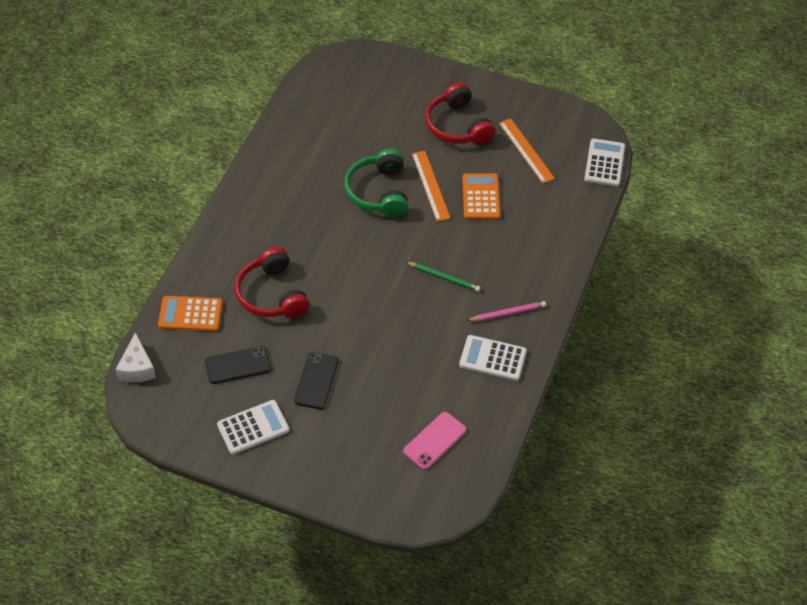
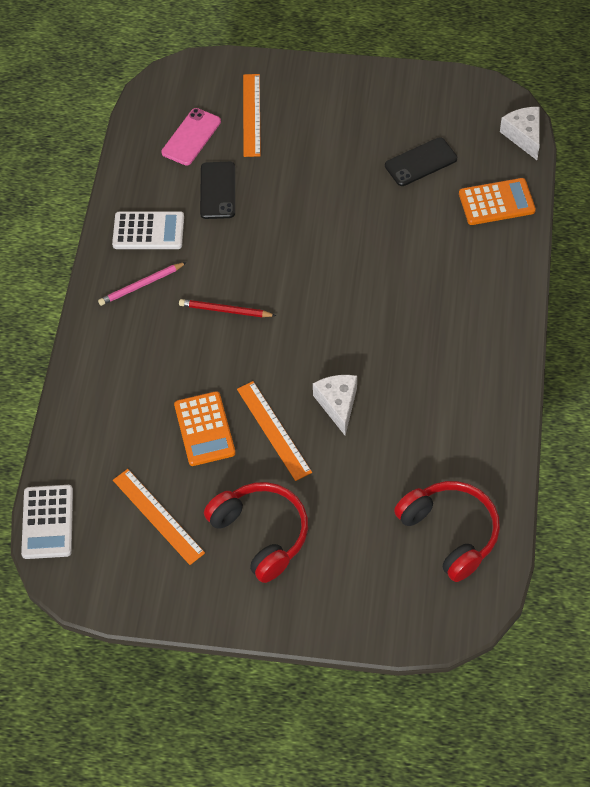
camera: 170 degrees right, 5 degrees up
white calculator [217,400,289,454] -> none
red headphones [235,247,309,318] -> red headphones moved to [394,481,500,582]
black phone [294,352,339,410] -> black phone moved to [200,162,235,219]
green headphones [344,148,408,217] -> white cheese [313,375,357,436]
green pencil [406,262,481,292] -> red pencil [179,299,276,317]
none -> orange ruler [243,74,261,157]

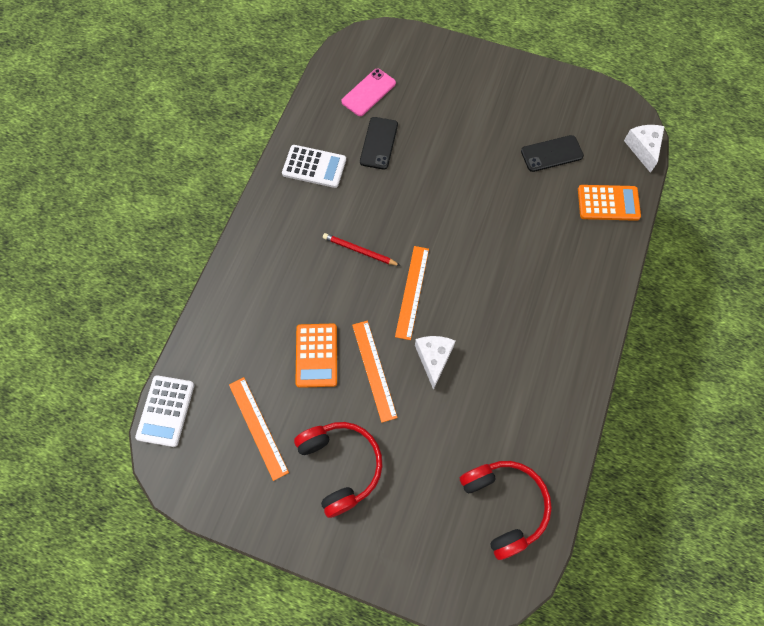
camera: 10 degrees right, 10 degrees up
pink pencil [98,262,187,306] -> none
orange ruler [243,74,261,157] -> orange ruler moved to [395,246,429,340]

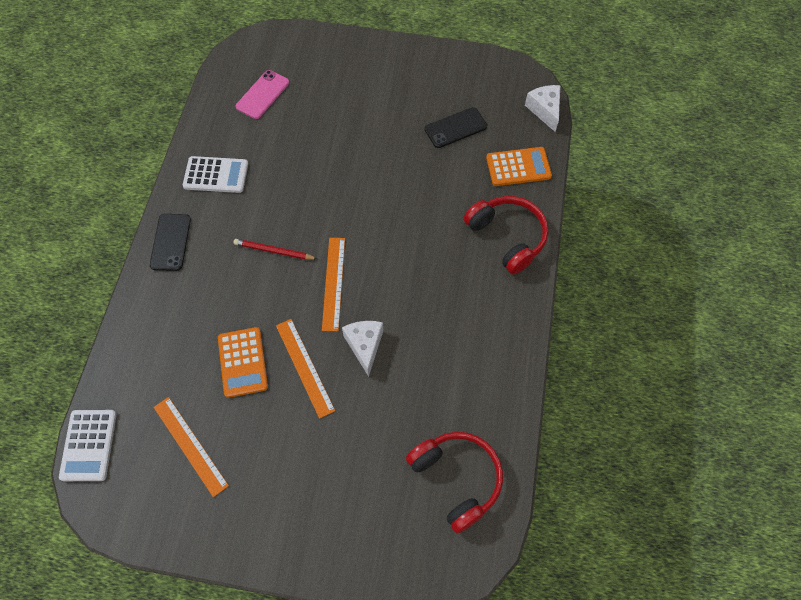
camera: 10 degrees left, 5 degrees down
red headphones [294,422,383,518] -> red headphones moved to [464,196,548,275]
black phone [360,117,398,170] -> black phone moved to [150,214,191,271]

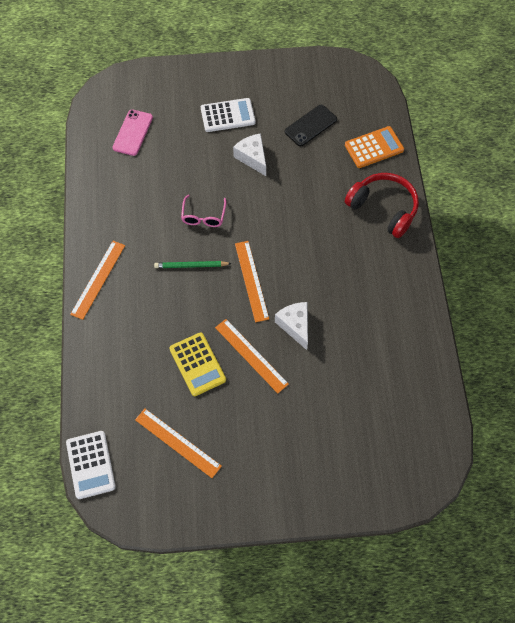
camera: 15 degrees left, 0 degrees up
black phone [150,214,191,271] -> orange ruler [70,241,125,320]
white calculator [183,156,248,193] -> white calculator moved to [201,98,255,132]
orange calculator [218,327,268,398] -> yellow calculator [169,332,226,396]
red pencil [233,239,317,260] -> green pencil [154,261,232,268]
red headphones [406,432,503,533] -> none
white cheese [525,85,560,132] -> white cheese moved to [233,134,266,176]
none -> pink glasses [181,195,227,227]

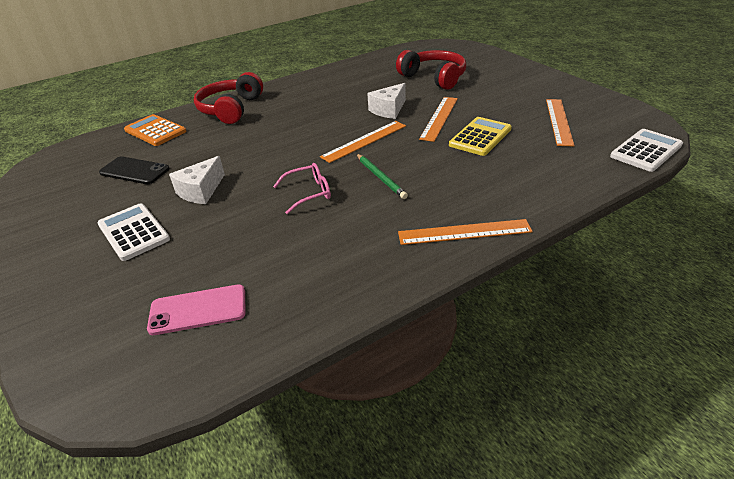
camera: 115 degrees left, 25 degrees down
none -> red headphones [396,50,466,90]

